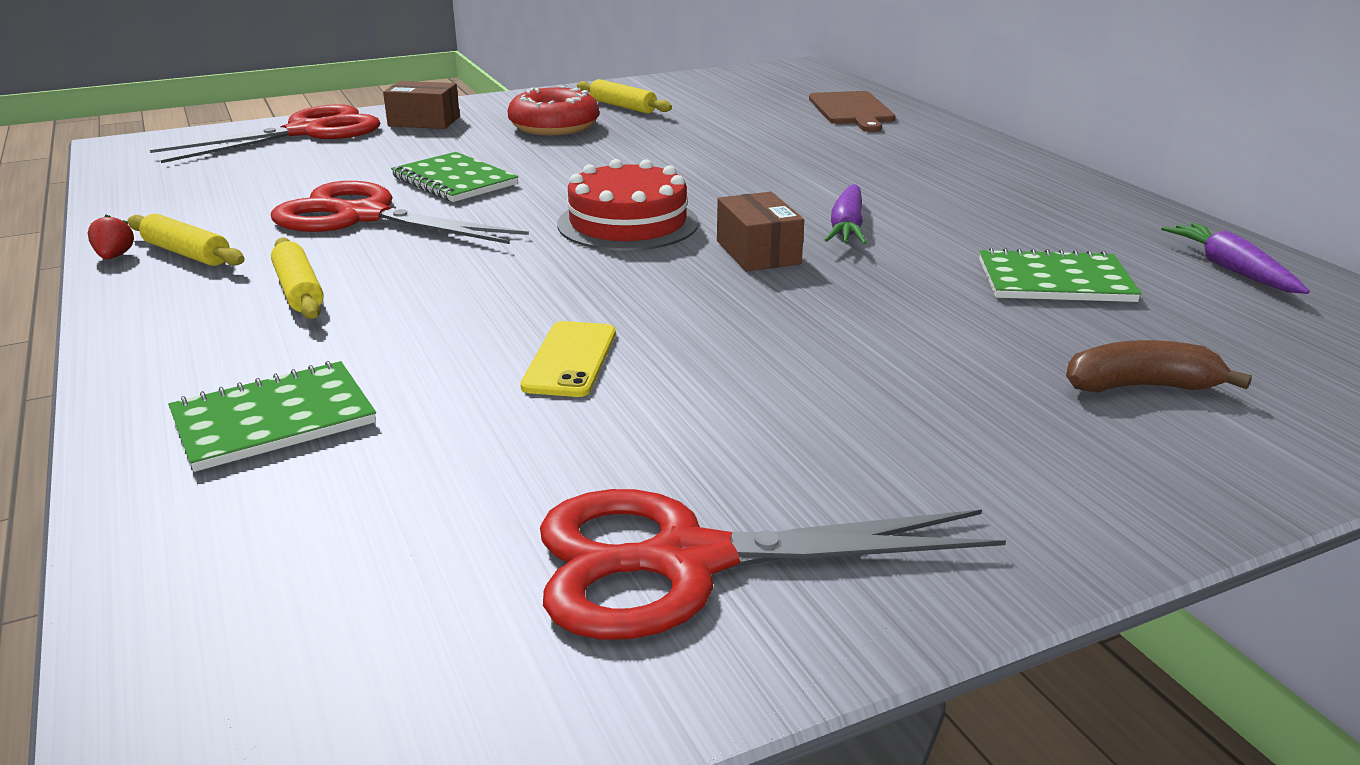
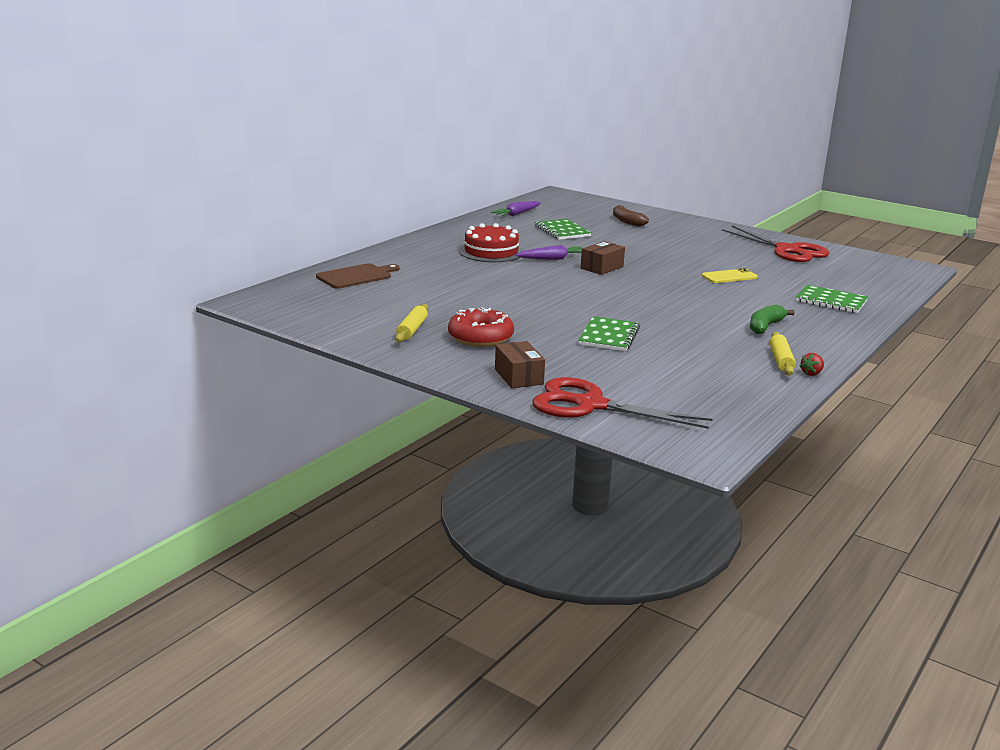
camera: 120 degrees left, 5 degrees down
red scissors [271,181,529,244] -> none
yellow rolling pin [271,237,324,319] -> green banana [750,304,795,334]
red cake [557,159,699,251] -> red cake moved to [459,223,523,262]

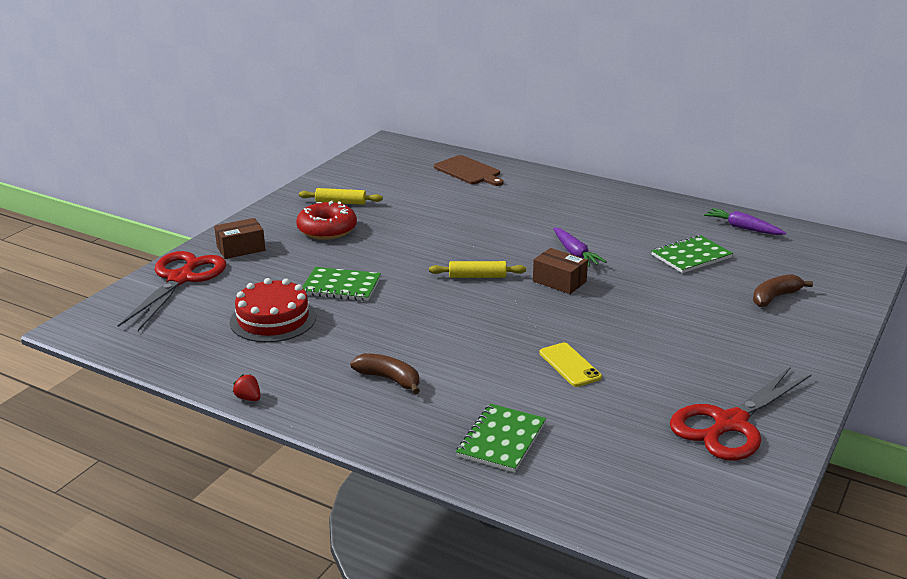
camera: 85 degrees right, 5 degrees up
red cake [459,223,523,262] -> red cake moved to [230,278,316,343]
green banana [750,304,795,334] -> brown banana [350,353,420,394]
yellow rolling pin [770,332,796,375] -> yellow rolling pin moved to [429,261,526,278]

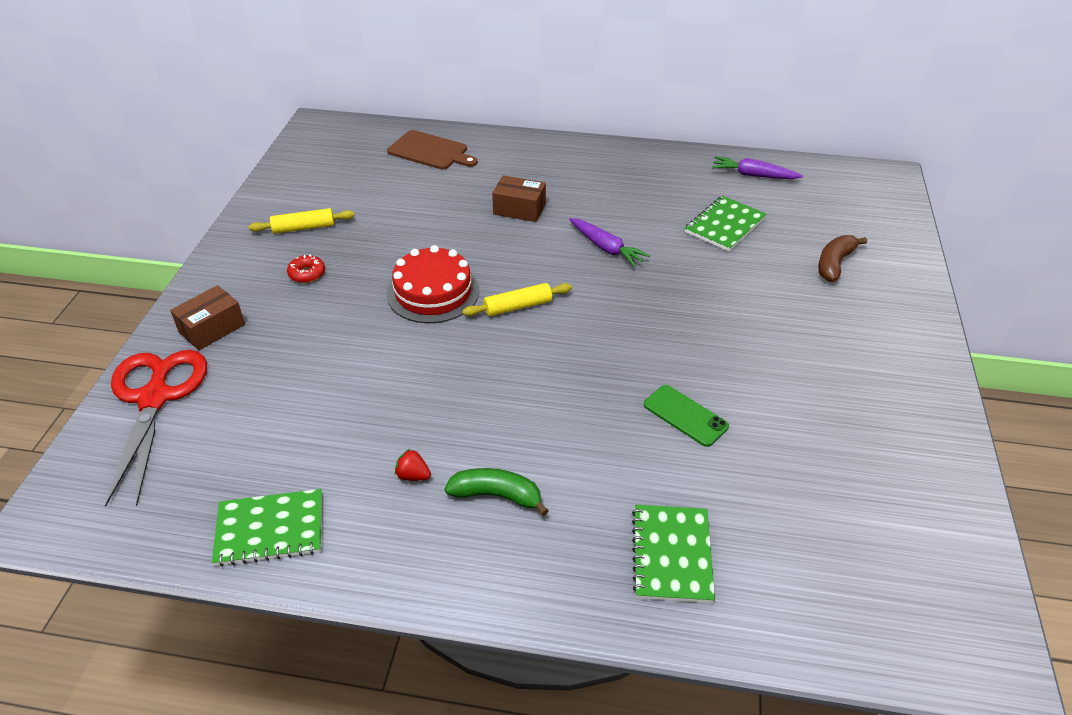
camera: 20 degrees left, 15 degrees up
red cake [230,278,316,343] -> red cake moved to [387,245,479,323]
red strawberry [233,374,260,401] -> red strawberry moved to [395,449,431,481]
red donut [296,201,357,240] -> red donut [287,254,325,283], size x0.50
green notebook [303,267,381,301] -> green notebook moved to [212,489,322,567]
brown banana [350,353,420,394] -> green banana [444,468,549,516]
brown box [533,248,588,294] -> brown box moved to [492,175,546,222]
yellow phone [539,343,602,387] -> green phone [644,385,729,447]
red scissors [670,367,812,460] -> none

